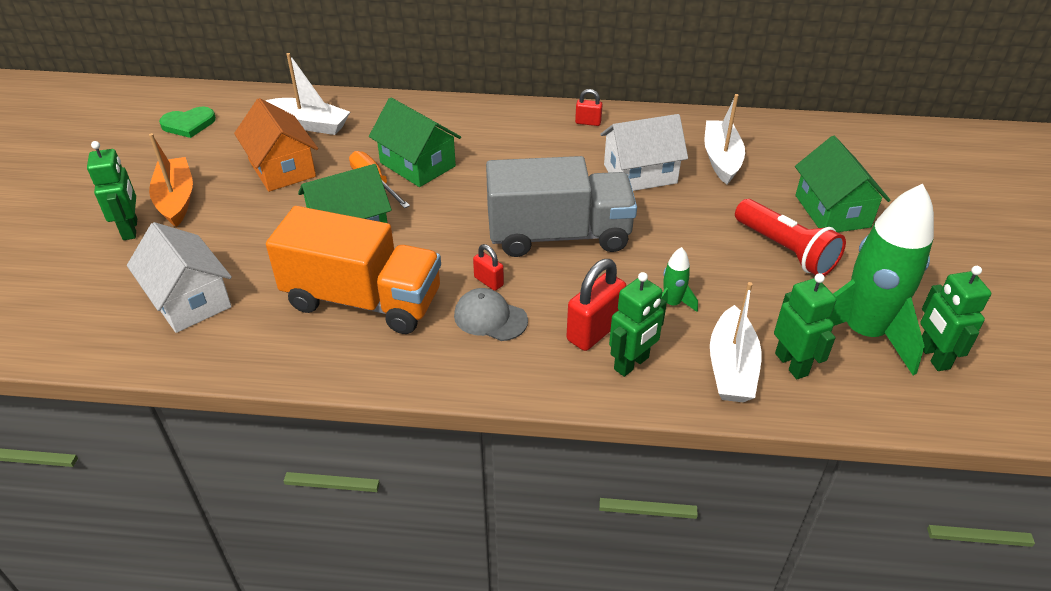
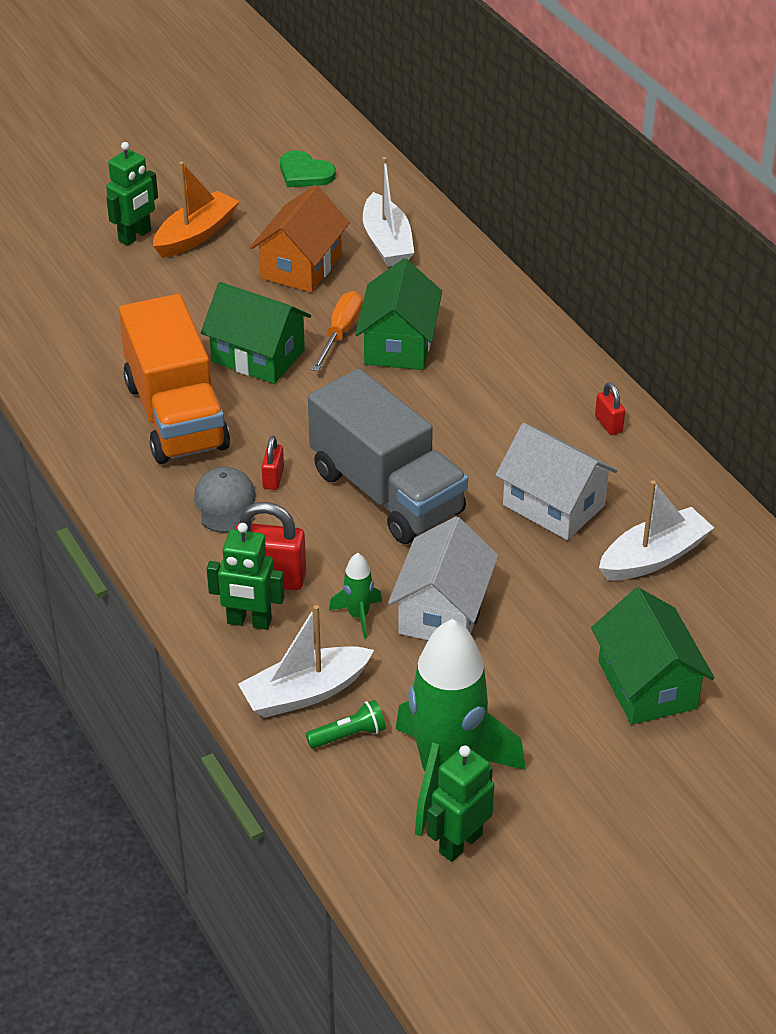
camera: 55 degrees right, 0 degrees up
white house [127,222,232,333] -> white house moved to [388,517,499,640]
red flashlight [735,199,846,276] -> none
green robot [774,273,836,379] -> green flashlight [306,700,386,749]
green house [795,136,891,232] -> green house turned 60 degrees counterclockwise [591,587,714,724]

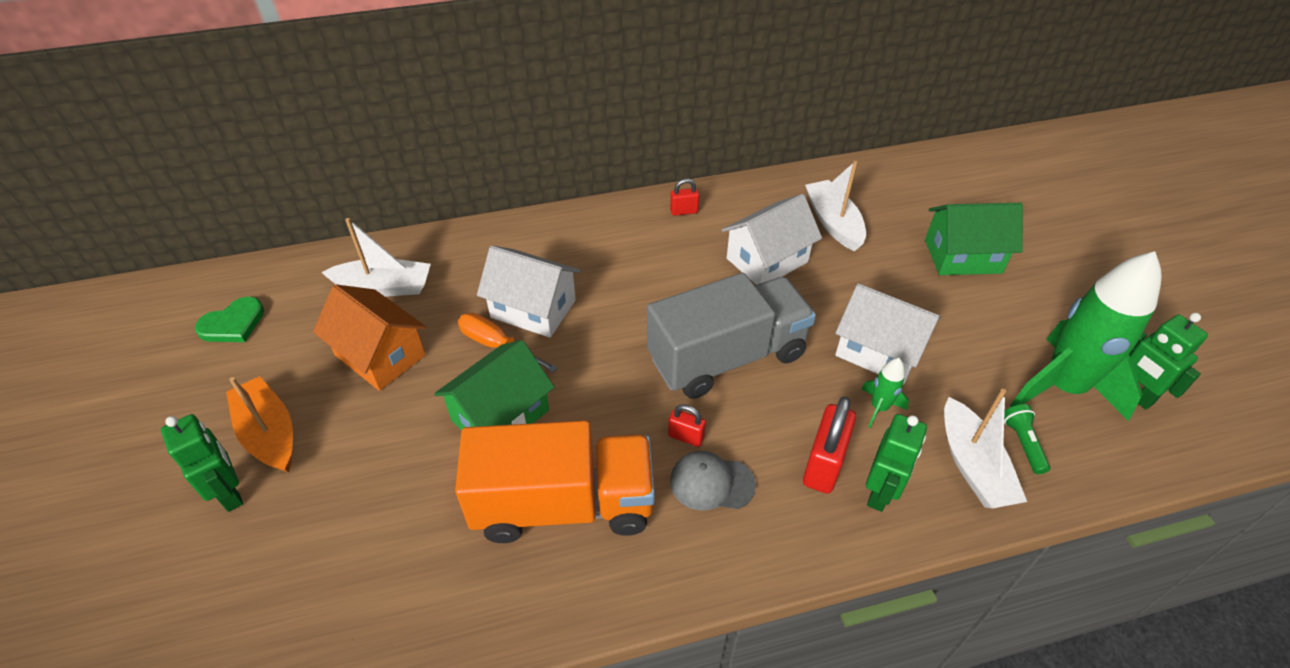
camera: 75 degrees left, 5 degrees up
green house [355,258,442,370] -> white house [477,246,580,338]

